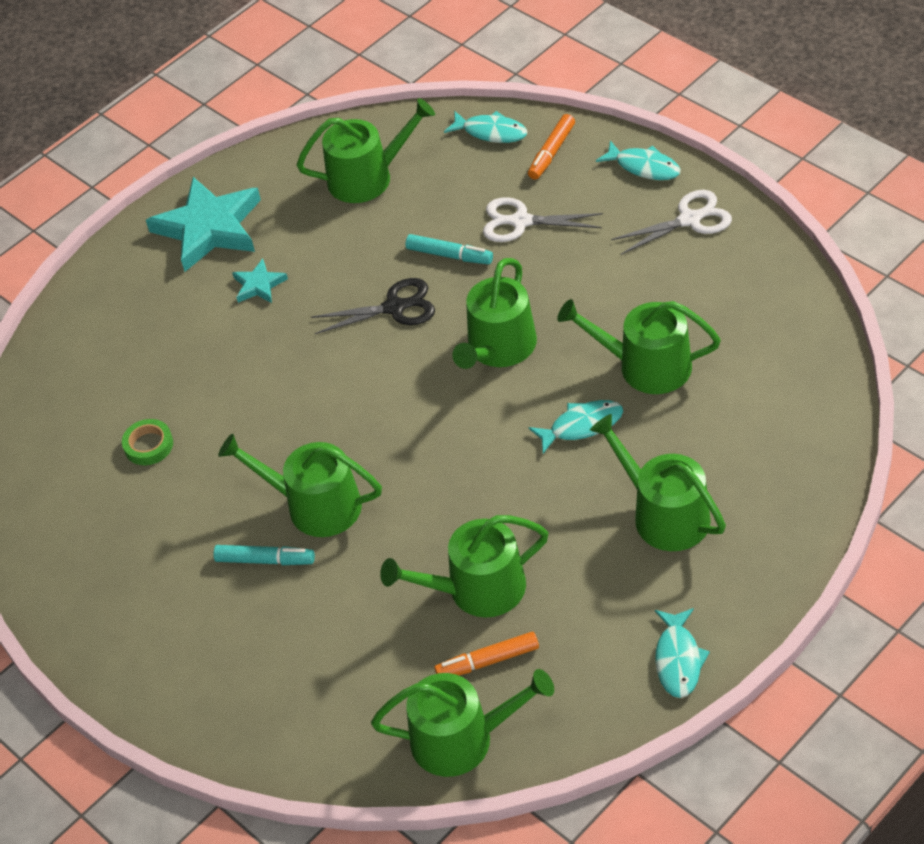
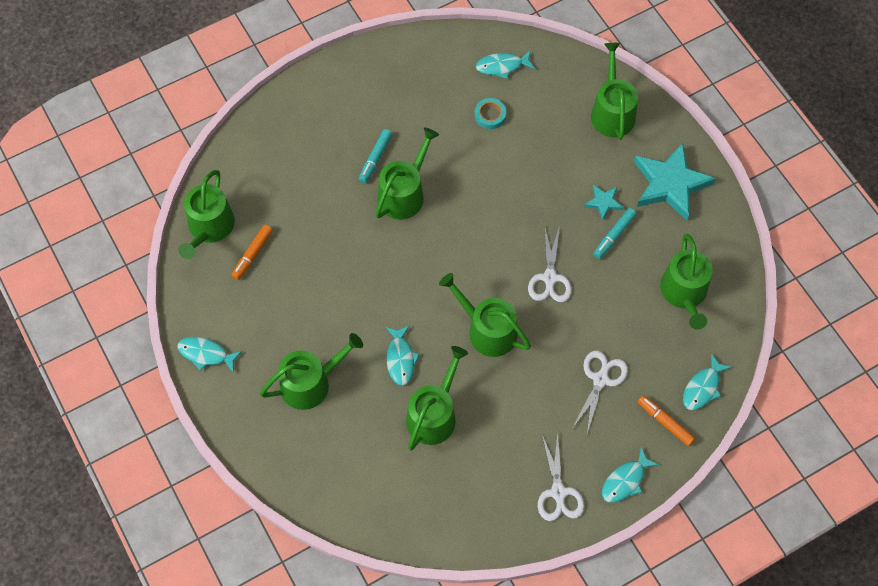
camera: 100 degrees right, 15 degrees up
green tape [122,419,173,465] -> turquoise tape [475,98,506,129]
black scissors [311,278,435,334] -> white scissors [528,226,572,302]
green watering can [380,515,548,618] -> green watering can moved to [591,43,638,140]
turquoise marker [405,234,493,265] -> turquoise marker moved to [593,208,636,259]
orange marker [434,632,539,676] -> orange marker turned 150 degrees counterclockwise [231,225,273,280]
none -> turquoise fish [476,50,535,79]

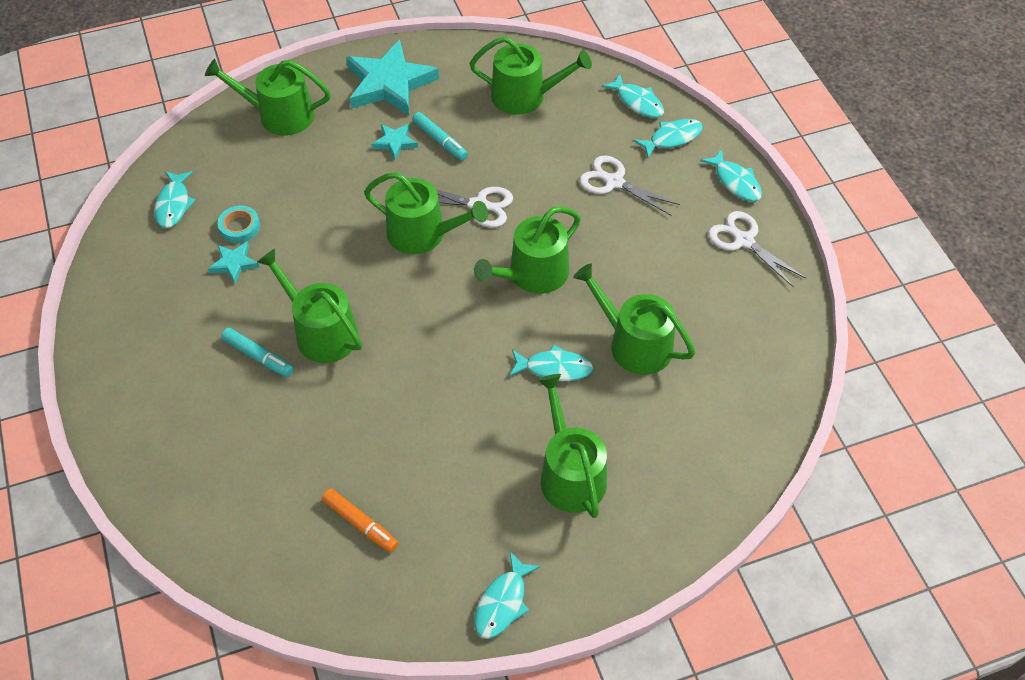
camera: 80 degrees left, 10 degrees down
green watering can [178,170,235,259] -> green watering can moved to [364,172,488,254]
white scissors [538,432,584,521] -> white scissors turned 135 degrees counterclockwise [708,211,806,288]
orange marker [638,395,695,446] -> turquoise fish [633,119,703,158]
none -> turquoise star [208,241,259,284]

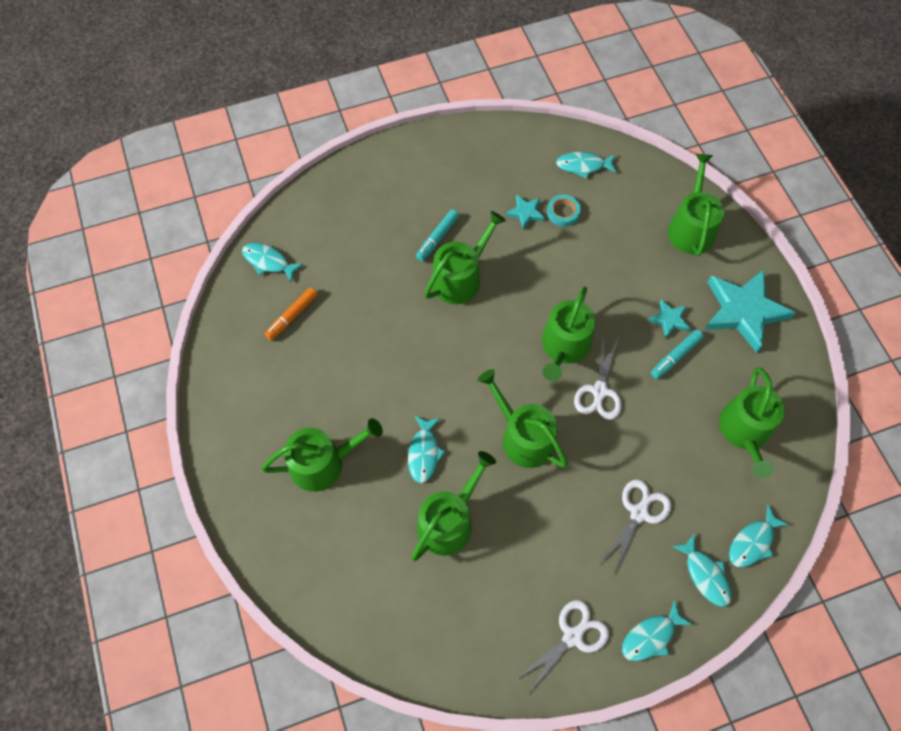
camera: 90 degrees right, 10 degrees up
turquoise fish [474,552,541,639] -> turquoise fish moved to [242,243,303,282]

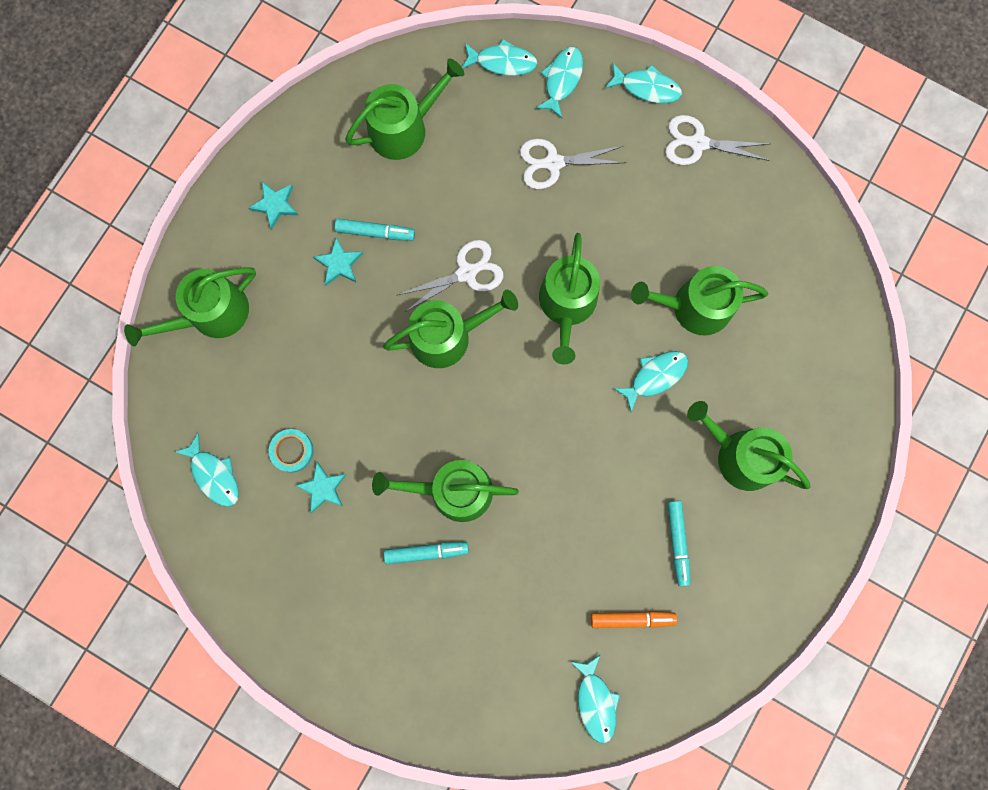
camera: 130 degrees left, 15 degrees up
turquoise star [705,269,796,353] -> turquoise star [248,182,298,229], size x0.47
none -> turquoise marker [667,501,690,586]

